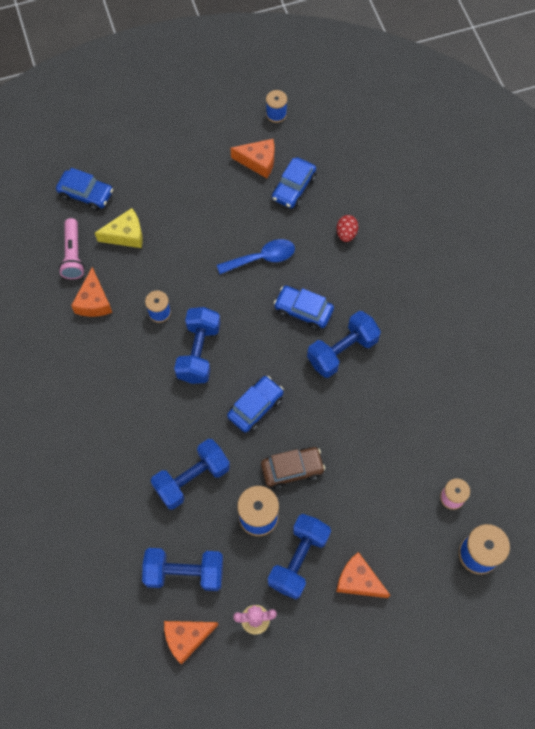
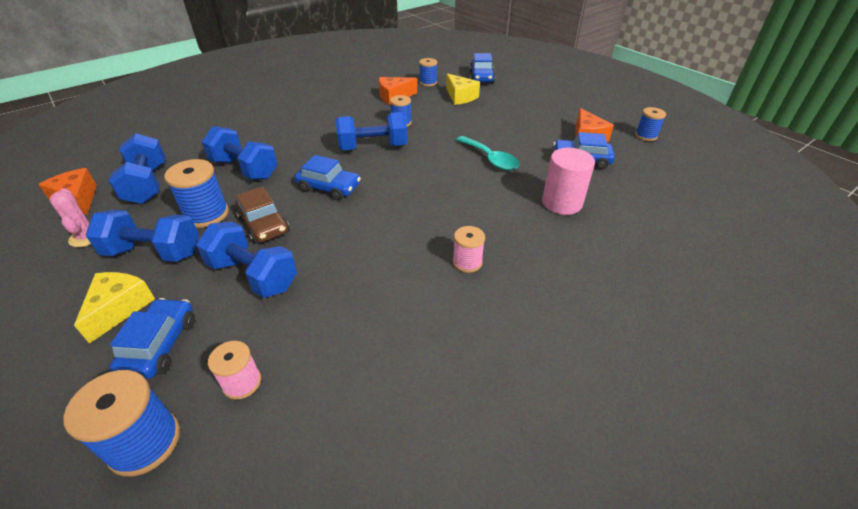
camera: 70 degrees right, 25 degrees down
pink flashlight [59,218,85,279] -> blue spool [419,58,437,86]
blue spoon [217,239,295,274] -> turquoise spoon [456,136,519,170]
blue car [274,286,334,330] -> blue car moved to [109,298,195,379]
blue dumbbell [307,311,381,378] -> blue dumbbell moved to [196,222,297,298]
orange cheese [336,552,390,598] -> yellow cheese [74,272,155,343]
red egg [337,215,359,242] -> pink cylinder [542,148,595,215]
none -> pink spool [453,226,485,273]

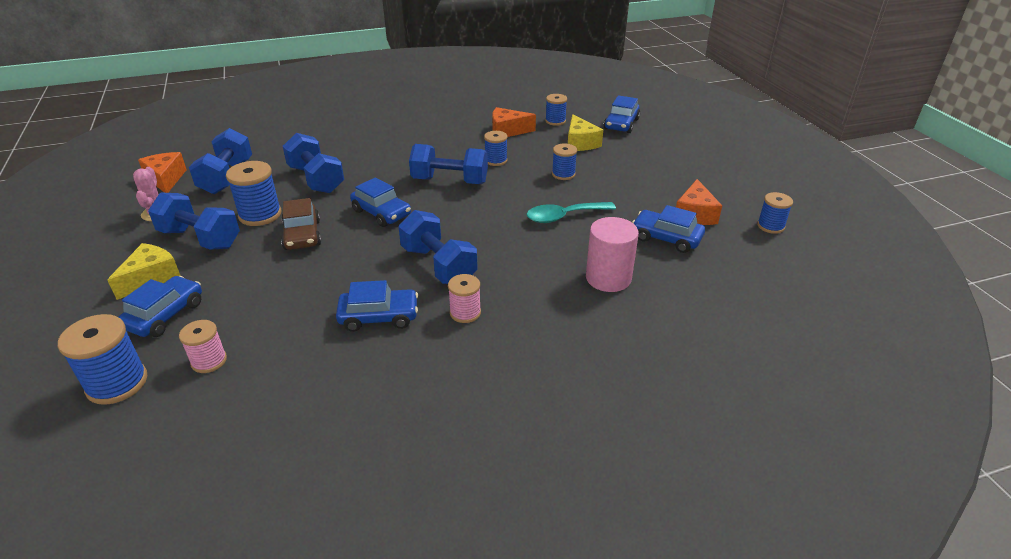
camera: 20 degrees right, 5 degrees down
blue dumbbell [196,222,297,298] -> blue dumbbell moved to [398,210,477,284]
turquoise spoon [456,136,519,170] -> turquoise spoon turned 90 degrees clockwise [527,202,616,223]
none -> blue car [336,280,418,332]
none -> blue spool [552,144,577,180]

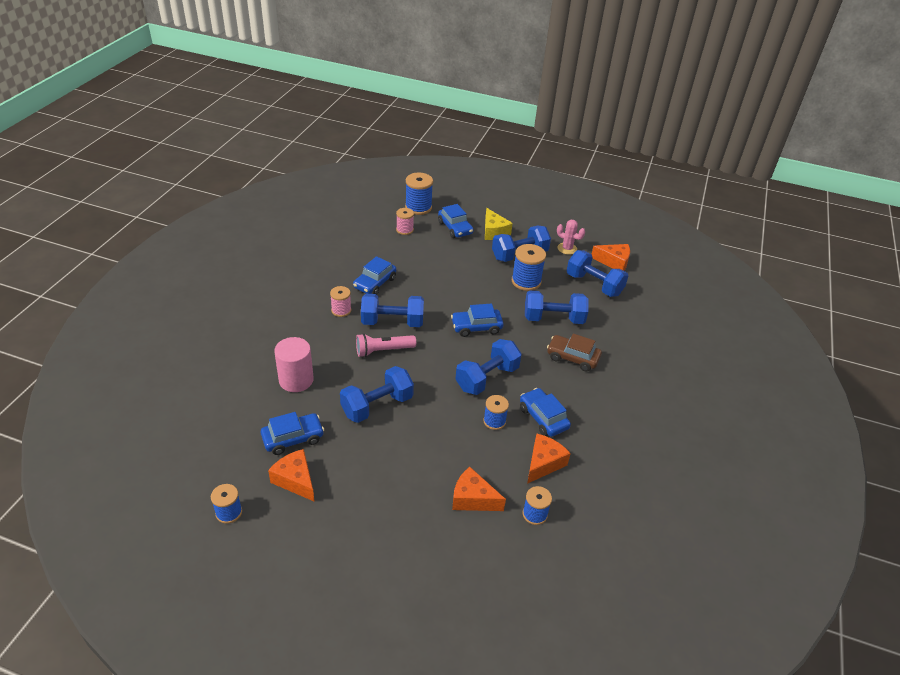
camera: 125 degrees right, 5 degrees up
brown car [281,198,321,250] -> brown car moved to [547,334,602,371]
turquoise spoon [527,202,616,223] -> blue dumbbell [340,366,414,423]
blue spool [552,144,577,180] -> none
yellow cheese [568,114,603,151] -> orange cheese [452,467,506,511]
blue car [604,95,640,133] -> blue car moved to [520,388,571,437]
none -> pink flashlight [356,333,416,357]

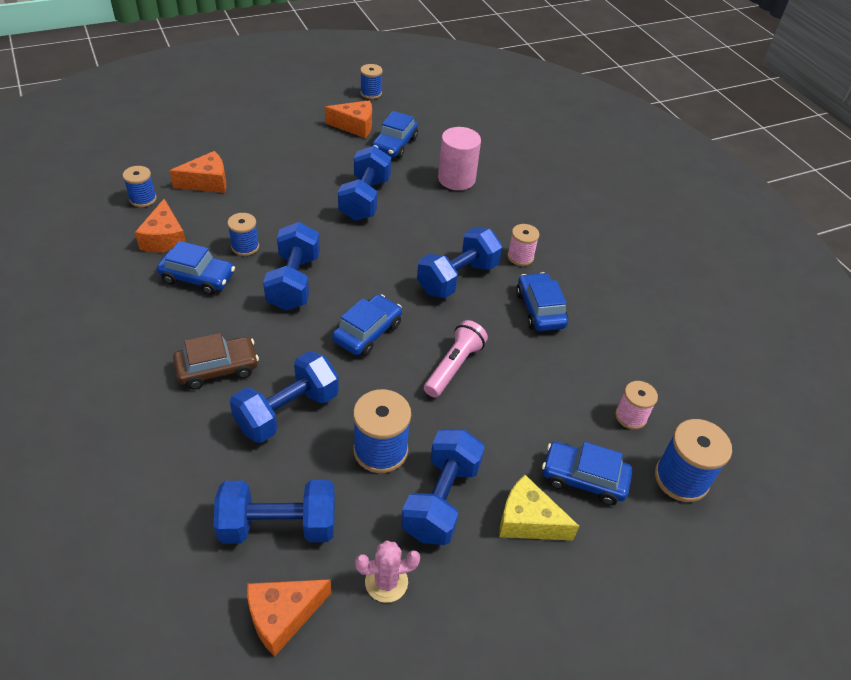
camera: 135 degrees right, 5 degrees up
pink flashlight [356,333,416,357] -> pink flashlight moved to [424,320,488,398]

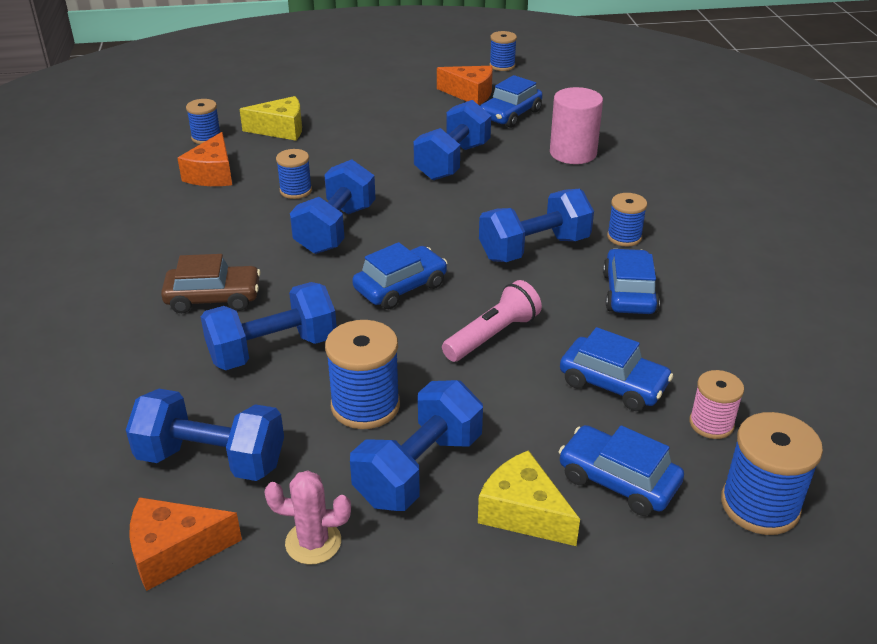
camera: 20 degrees right, 10 degrees down
blue car [157,241,235,295] -> blue car moved to [560,327,673,411]
orange cheese [169,151,226,193] -> yellow cheese [240,96,302,141]
pink spool [507,224,539,266] -> blue spool [607,193,647,247]

